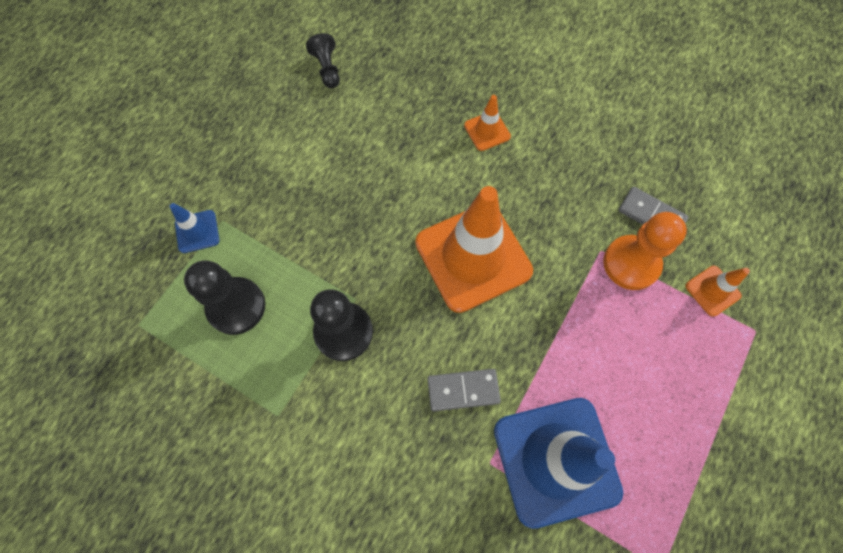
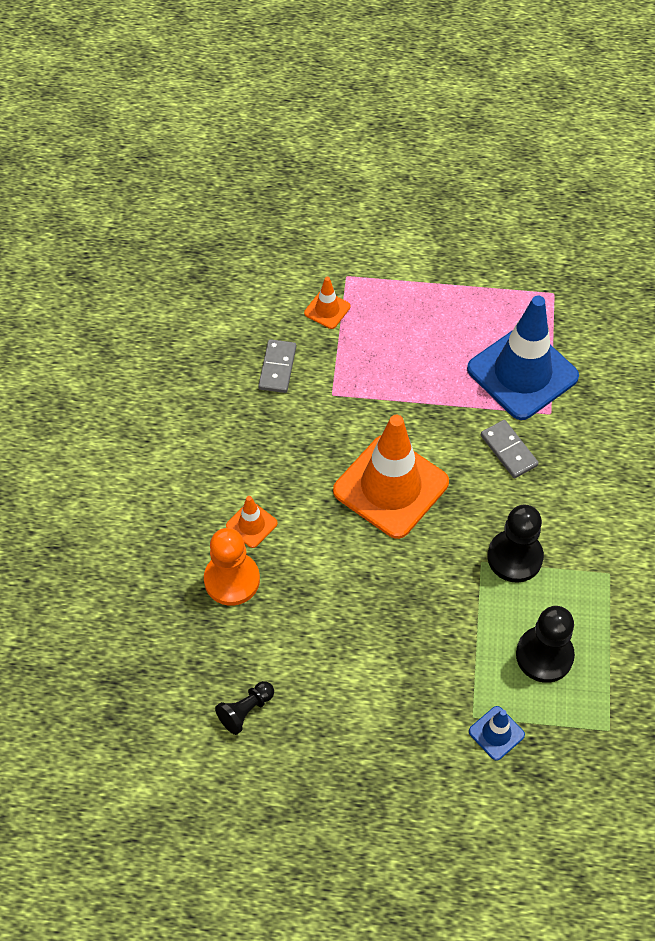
camera: 115 degrees left, 10 degrees down
orange pawn [603,212,687,290] -> orange pawn moved to [204,528,260,606]

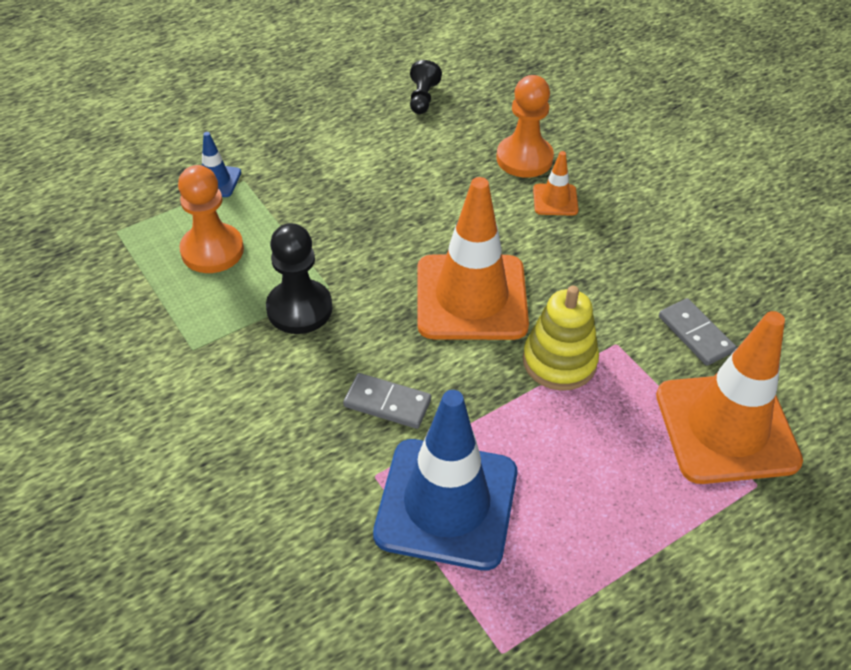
camera: 140 degrees right, 10 degrees down
orange traffic cone [304,277,350,329] -> orange traffic cone [656,311,803,484], size x2.29
black pawn [516,606,575,683] -> orange pawn [178,165,244,273]
none -> yellow stacking toy [523,286,599,391]

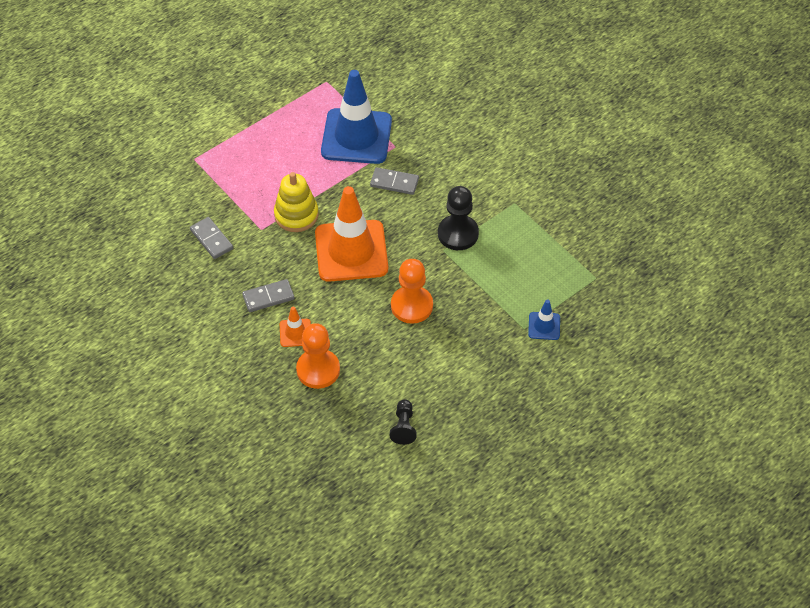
camera: 175 degrees right, 5 degrees up
orange pawn [178,165,244,273] -> orange pawn moved to [391,259,433,324]
orange traffic cone [656,311,803,484] -> none
none -> grey domino [242,279,294,312]

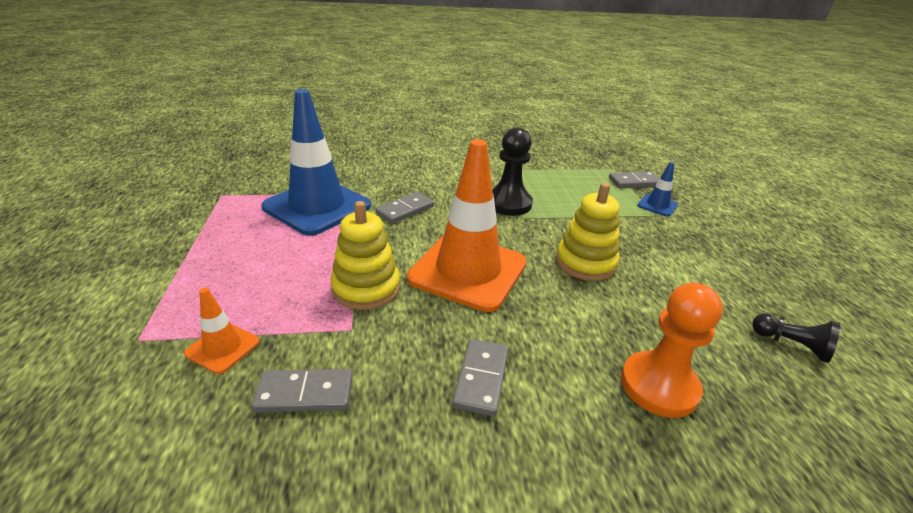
camera: 60 degrees left, 20 degrees down
orange traffic cone [280,307,311,347] -> orange traffic cone moved to [184,288,260,374]
orange pawn [391,259,433,324] -> yellow stacking toy [556,183,620,281]
none -> grey domino [609,172,660,188]

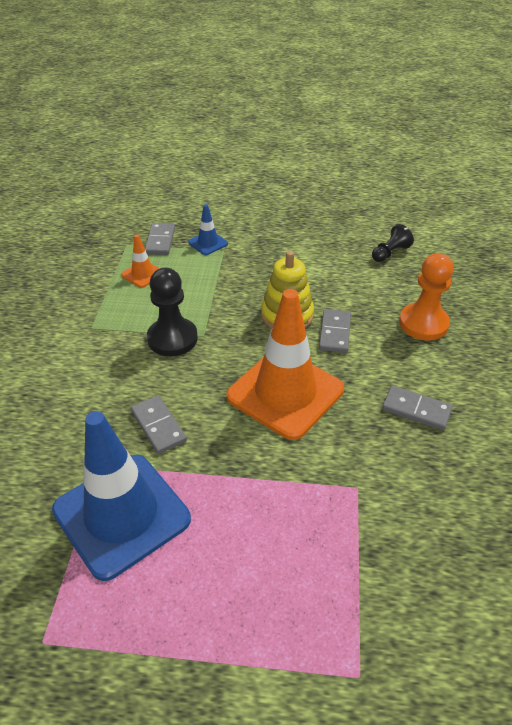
camera: 75 degrees left, 10 degrees up
orange traffic cone [184,288,260,374] -> orange traffic cone moved to [121,234,160,288]
grey domino [252,369,353,413] -> grey domino moved to [319,309,351,353]
yellow stacking toy [331,201,400,310] -> none

